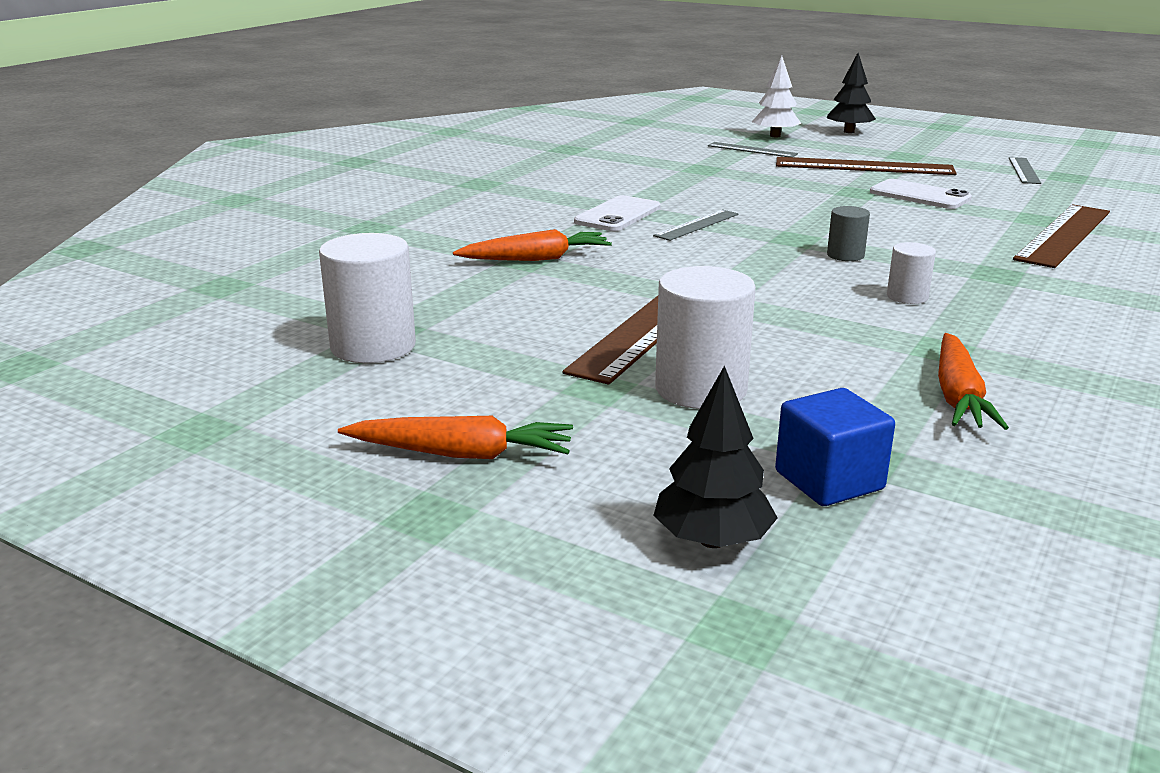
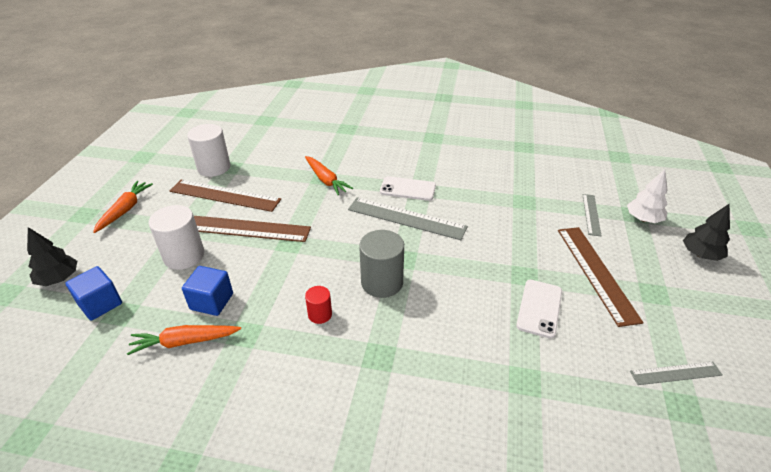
camera: 70 degrees right, 15 degrees up
orange carrot [338,416,573,459] -> orange carrot turned 150 degrees counterclockwise [93,181,153,233]
grey ruler [653,209,738,241] -> grey ruler [348,197,468,240], size x1.82
grey cylinder [827,206,870,261] -> grey cylinder [359,230,404,298], size x1.87
white cylinder [887,242,936,304] -> red cylinder [305,286,332,324]
brown ruler [1013,204,1110,268] -> brown ruler moved to [170,180,281,212]
none -> blue cube [182,266,233,316]

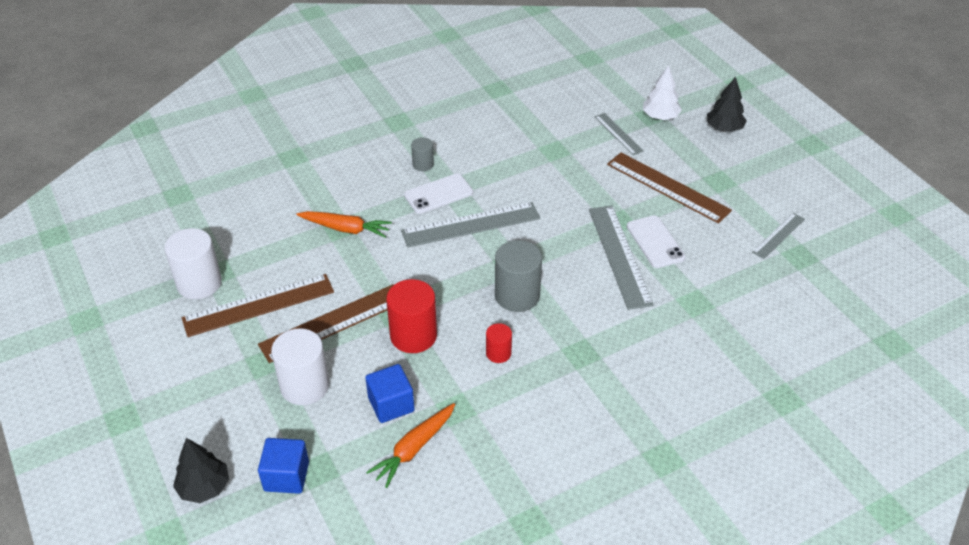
camera: 40 degrees left, 5 degrees up
orange carrot [93,181,153,233] -> none
none -> red cylinder [386,279,437,353]
none -> grey cylinder [411,137,434,171]
none -> grey ruler [589,206,654,310]

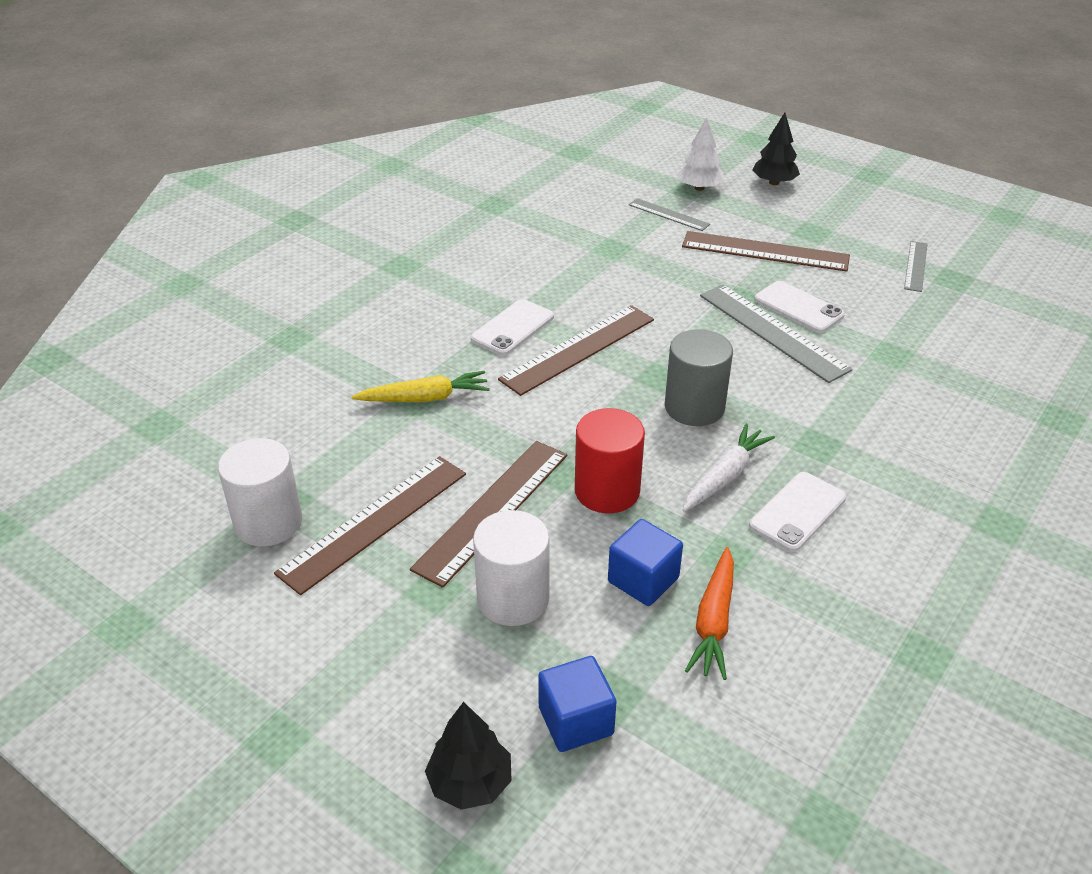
camera: 25 degrees left, 5 degrees down
orange carrot [296,211,392,238] -> yellow carrot [352,371,490,402]
grey ruler [401,202,541,248] -> brown ruler [498,305,654,396]
grey cylinder [411,137,434,171] -> none
red cylinder [486,323,512,363] -> white carrot [683,424,775,512]
none -> white phone [749,472,846,552]

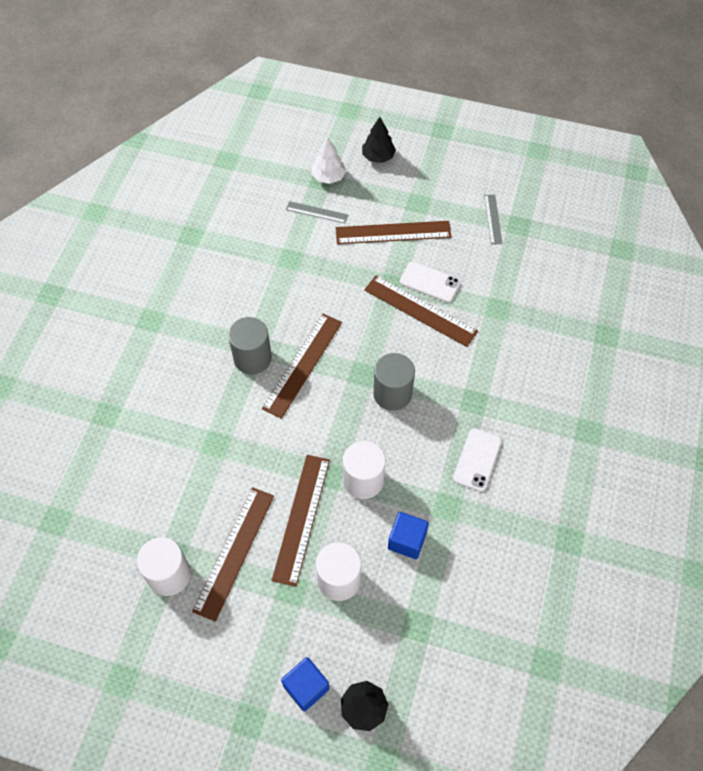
camera: 20 degrees left, 20 degrees up
yellow carrot [352,371,490,402] -> none
white phone [471,299,554,356] -> grey cylinder [228,317,272,374]
blue cube [538,656,616,752] -> blue cube moved to [281,657,329,711]
red cylinder [575,408,645,513] -> white cylinder [343,441,386,499]
white carrot [683,424,775,512] -> none
orange carrot [685,547,734,680] -> none
grey ruler [700,285,852,383] -> brown ruler [364,275,478,347]

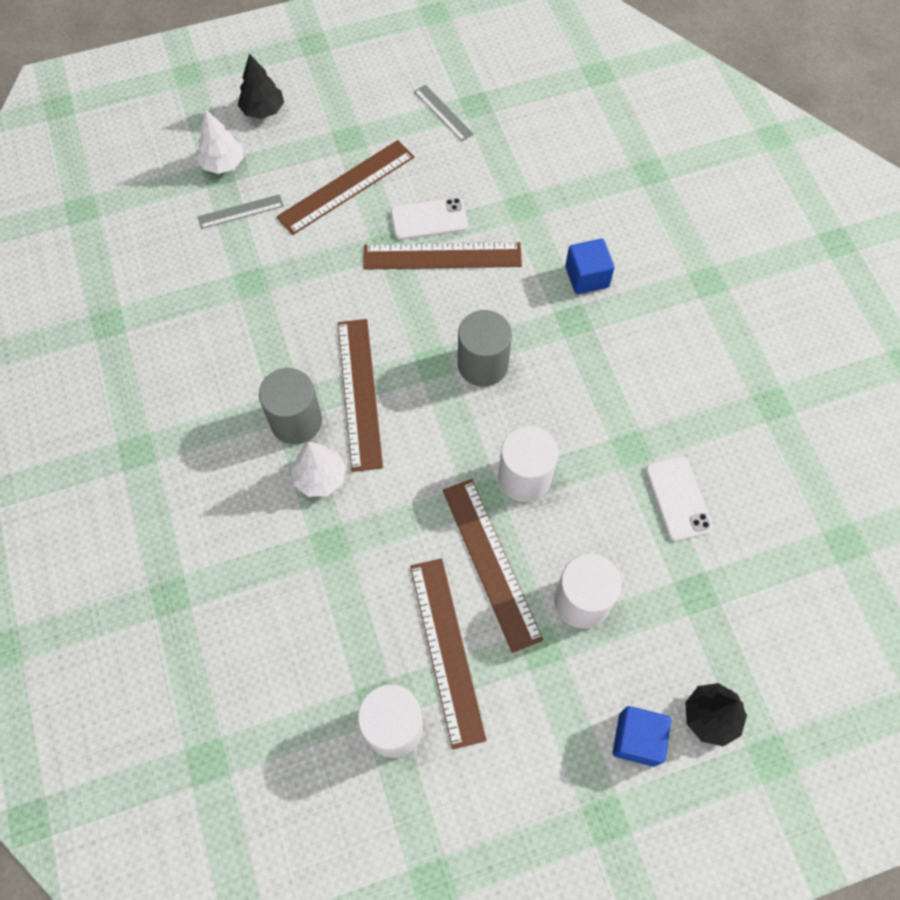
camera: 35 degrees left, 5 degrees up
blue cube [388,512,429,559] -> blue cube moved to [565,239,615,294]
white phone [453,428,502,492] -> white phone moved to [645,456,713,541]
none -> white tree [291,442,346,497]

